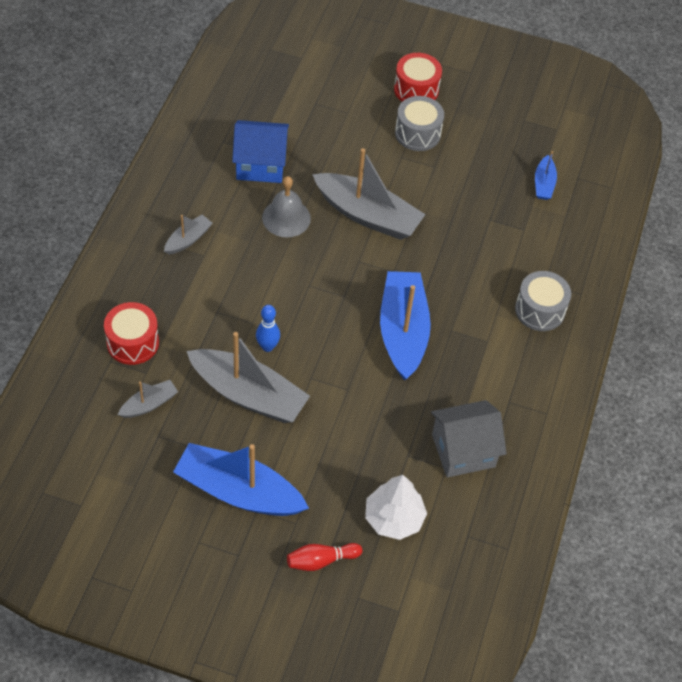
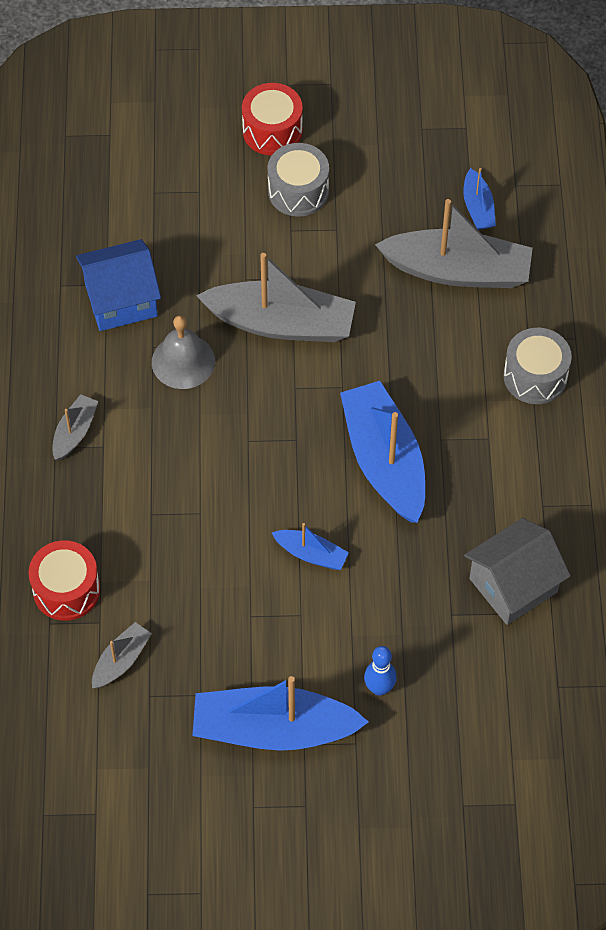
camera: 15 degrees left, 5 degrees up
grey boat [186,332,310,423] -> grey boat moved to [375,199,533,288]
blue bowling pin [256,305,280,352] -> blue bowling pin moved to [364,646,397,696]
red bowling pin [287,543,362,571] -> none
white tree [365,475,427,540] -> none
none -> blue boat [272,523,349,570]

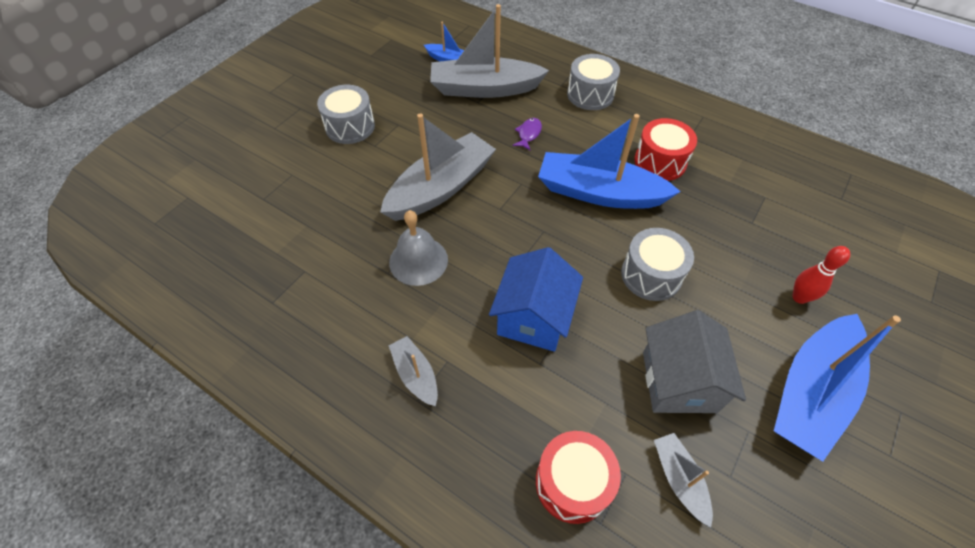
camera: 55 degrees left, 5 degrees down
blue house [76,239,161,331] -> blue house moved to [489,247,583,352]
red drum [242,83,303,155] -> red drum moved to [634,118,697,181]
blue boat [272,523,349,570] -> grey drum [621,228,694,301]
blue bowling pin [364,646,397,696] -> red bowling pin [792,246,850,304]
grey boat [375,199,533,288] -> grey boat turned 135 degrees counterclockwise [430,4,549,98]
grey house [464,518,571,625] -> grey house moved to [643,310,746,413]
none -> purple fish [513,118,542,150]

